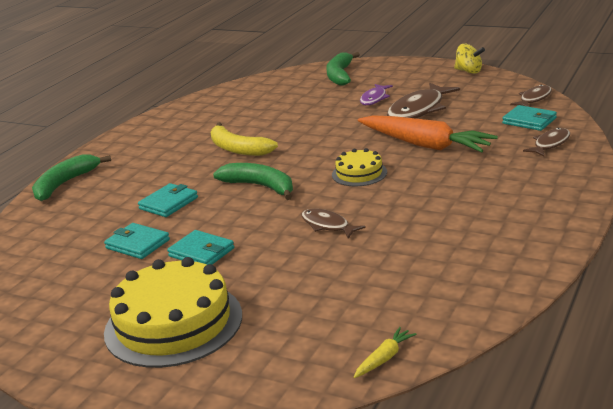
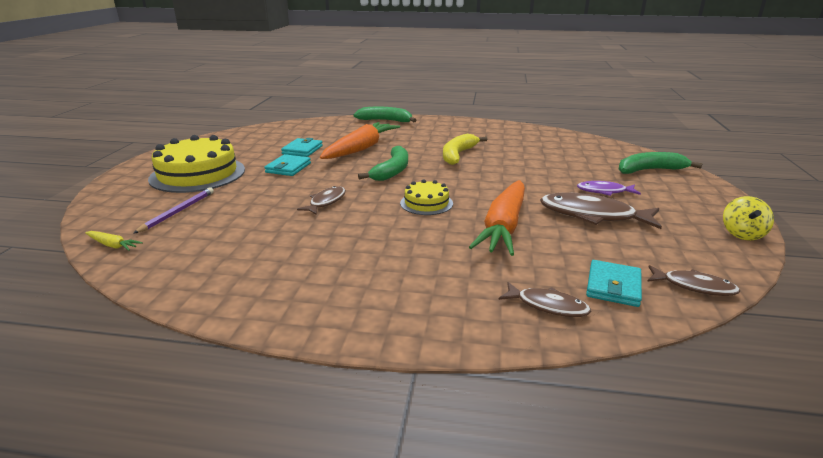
camera: 70 degrees right, 0 degrees up
turquoise wallet [138,183,198,217] -> orange carrot [320,122,400,159]
none -> purple pencil [133,187,214,234]

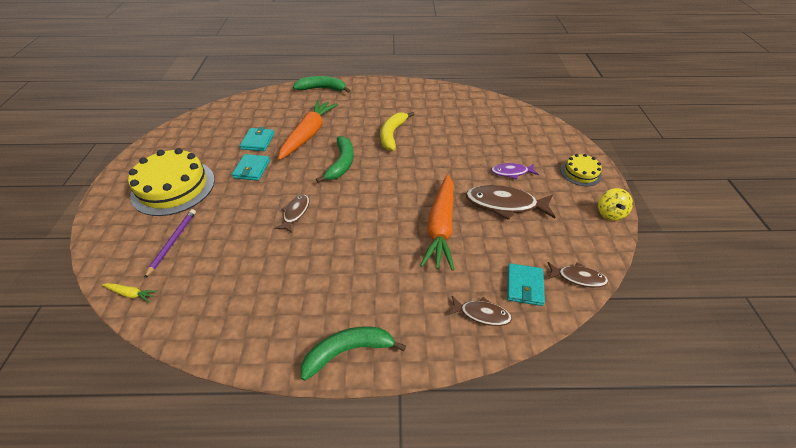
camera: 10 degrees left, 20 degrees up
yellow cake [400,179,453,215] -> yellow cake moved to [561,154,602,186]
green banana [619,152,703,174] -> green banana moved to [301,326,406,381]

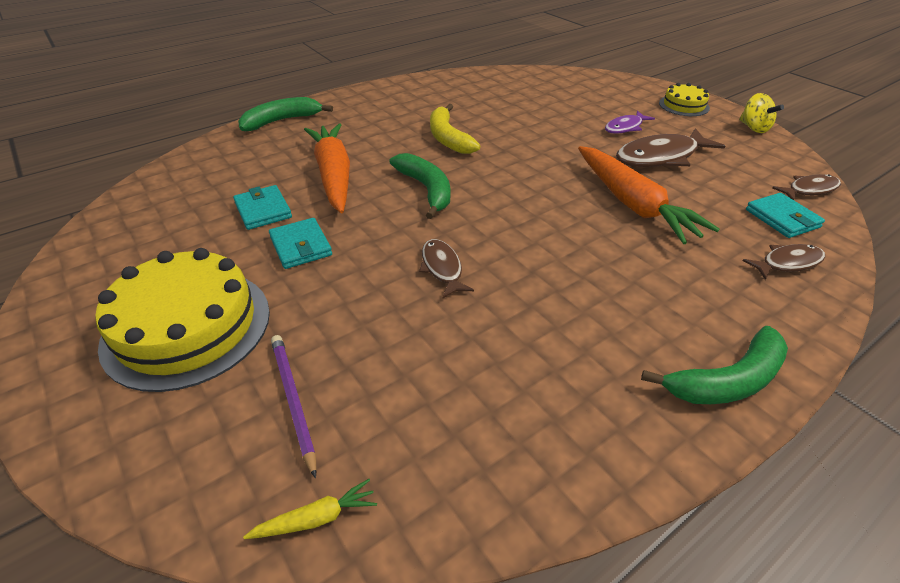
camera: 35 degrees left, 5 degrees down
green banana [301,326,406,381] -> green banana turned 150 degrees counterclockwise [641,326,788,404]

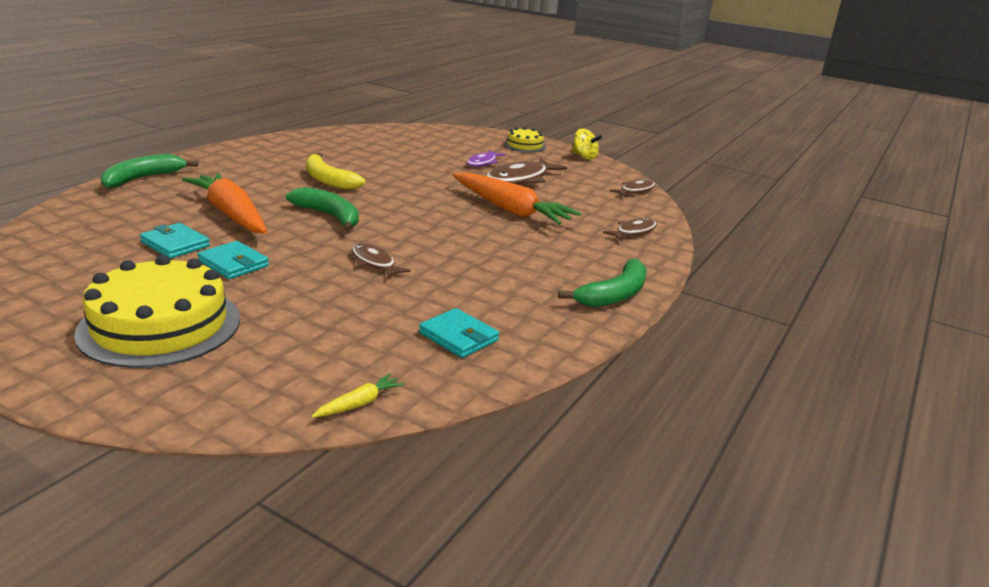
camera: 25 degrees left, 15 degrees down
purple pencil [271,335,317,478] -> none
turquoise wallet [746,193,825,238] -> turquoise wallet moved to [419,308,499,358]

